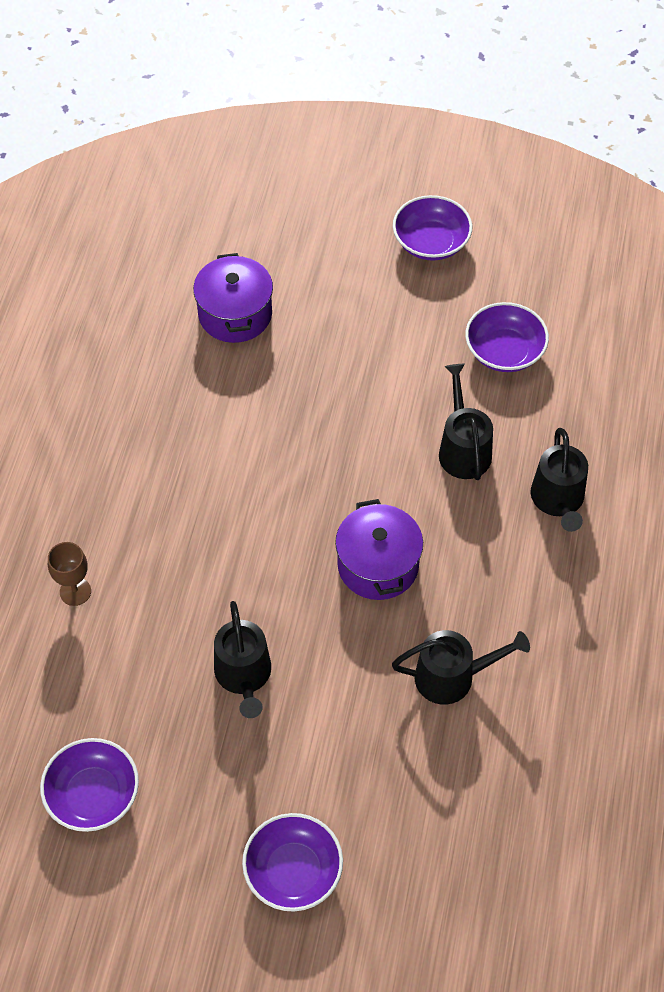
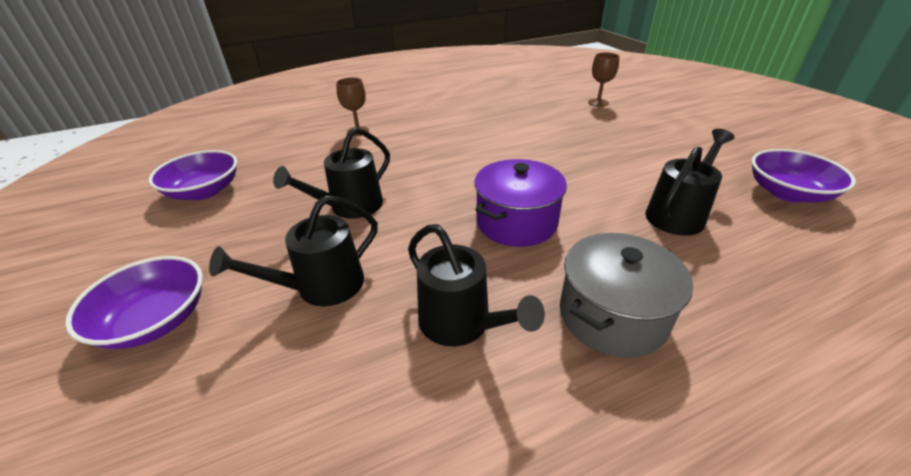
camera: 55 degrees right, 20 degrees down
purple pot [193,253,273,343] -> brown goblet [588,52,620,107]
purple bowl [393,195,472,261] -> none
black watering can [531,428,588,532] -> black watering can moved to [209,195,378,306]
none -> grey pot [560,233,693,358]

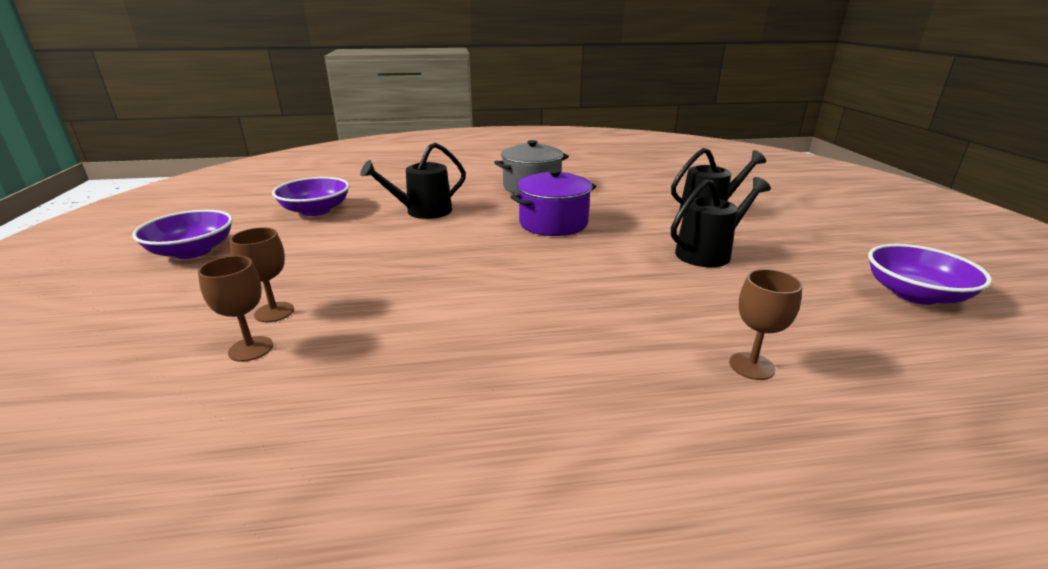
camera: 165 degrees left, 10 degrees down
purple bowl [65,256,203,349] -> purple bowl moved to [132,210,233,259]
black watering can [408,224,545,346] -> none
none -> brown goblet [230,227,294,322]

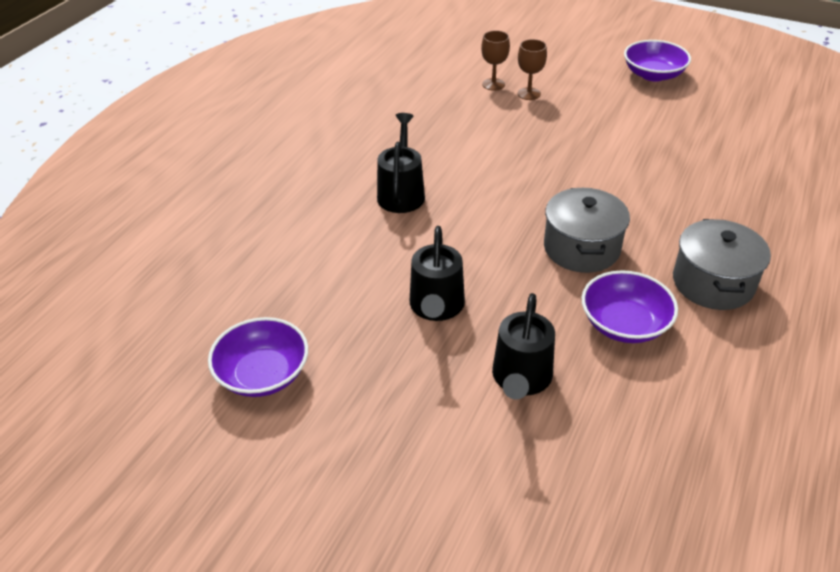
camera: 125 degrees right, 15 degrees up
purple bowl [272,177,349,216] -> purple bowl moved to [582,270,678,343]
black watering can [360,142,466,219] -> black watering can moved to [377,113,425,213]
purple pot [510,169,596,236] -> grey pot [544,188,630,273]
brown goblet [729,269,803,380] -> none

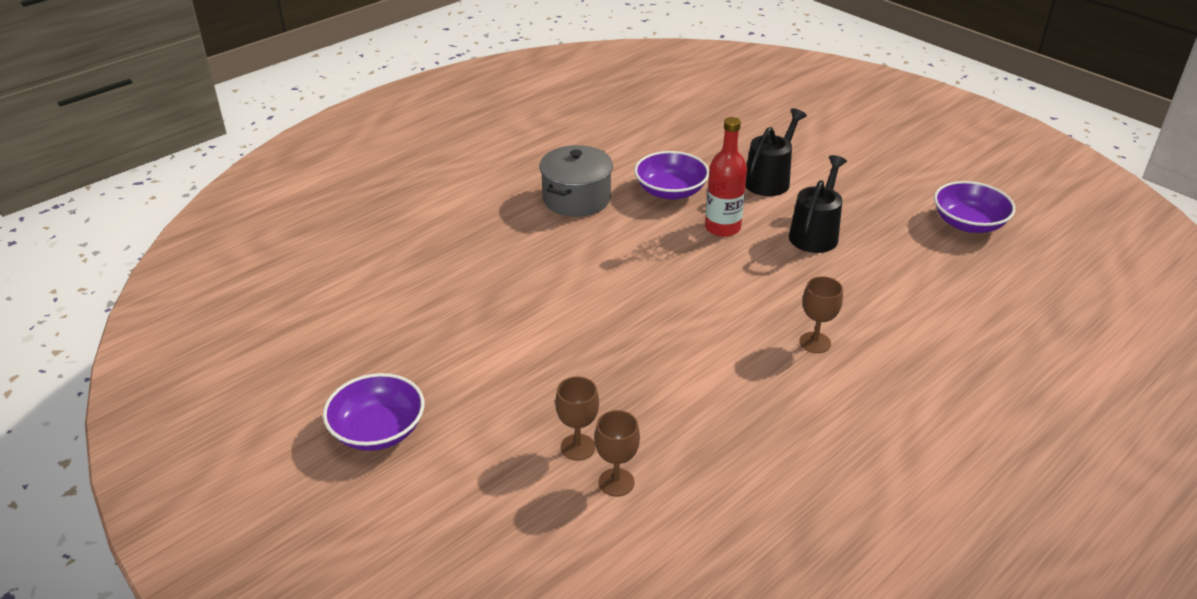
camera: 160 degrees left, 5 degrees down
black watering can [377,113,425,213] -> brown goblet [799,276,843,353]
grey pot [544,188,630,273] -> none
none -> red bottle [705,117,747,237]

